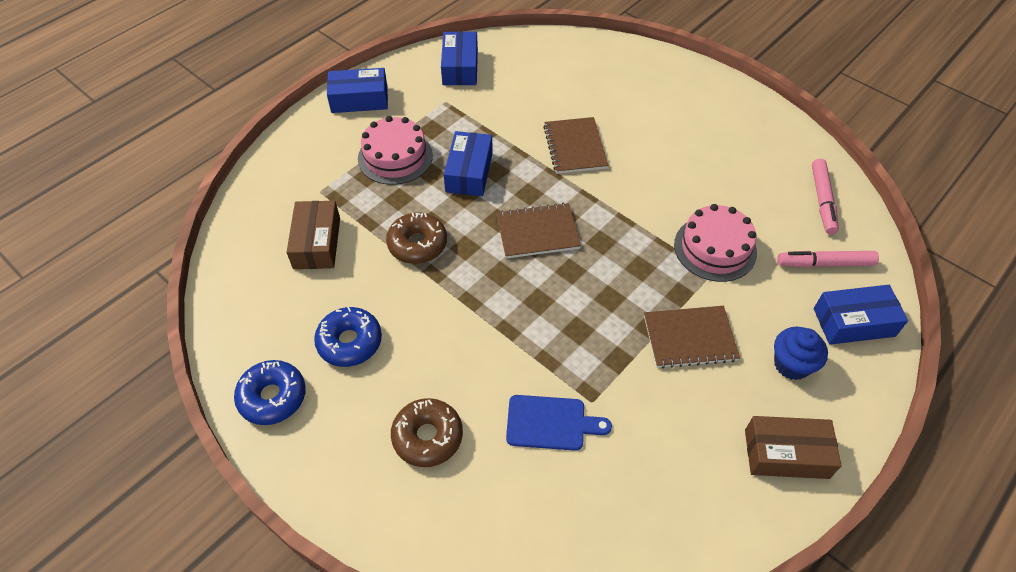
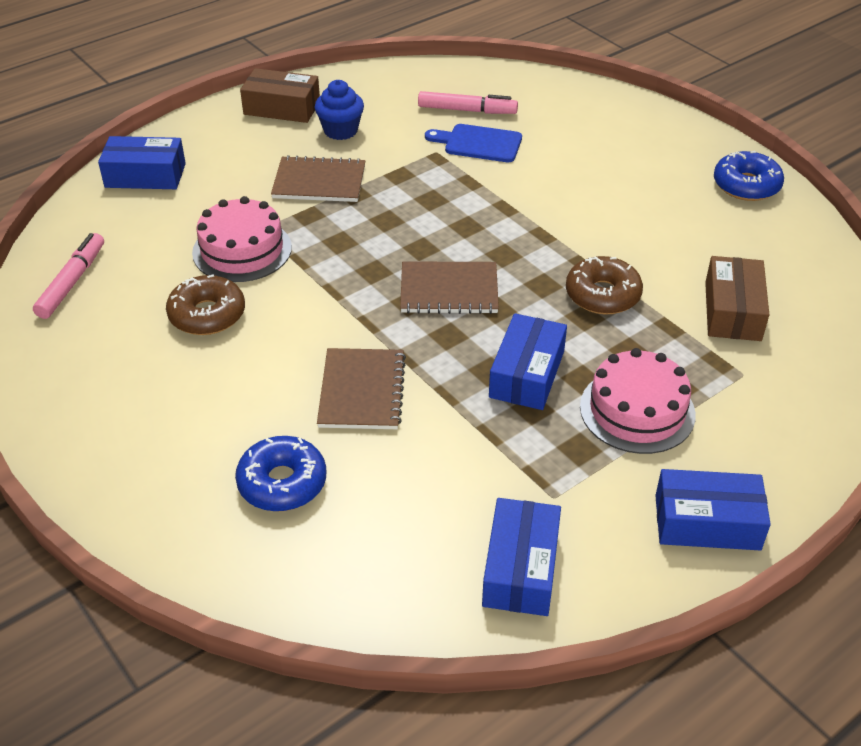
camera: 170 degrees left, 10 degrees down
blue donut [314,307,382,367] -> blue donut moved to [235,436,326,512]
brown donut [391,398,463,467] -> brown donut moved to [166,274,245,335]
blue cupcake [774,327,828,380] -> blue cupcake moved to [315,80,364,140]
pink marker [777,251,879,268] -> pink marker moved to [418,91,518,114]

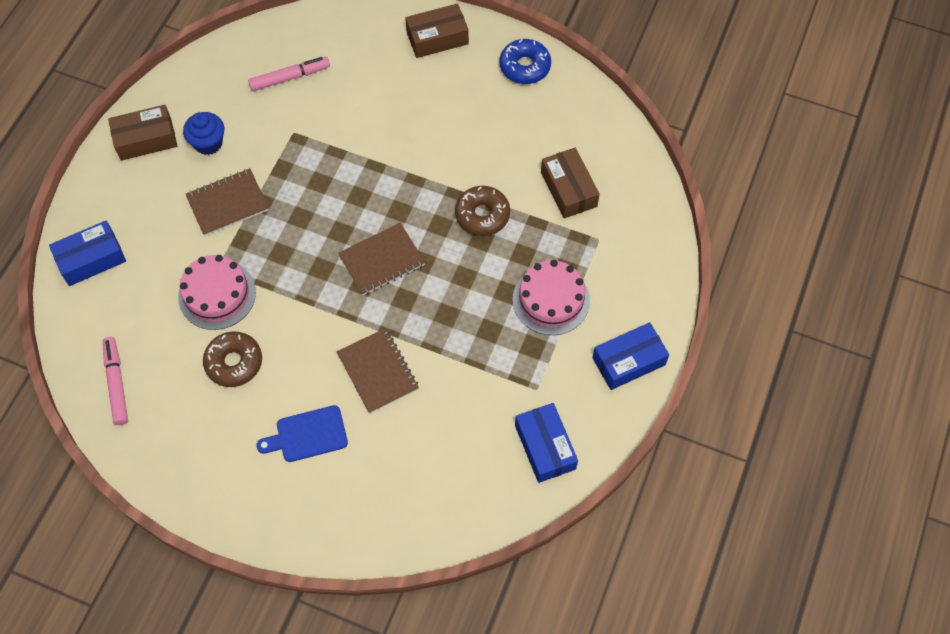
camera: 30 degrees left, 20 degrees up
blue donut [235,436,326,512] -> none
blue cutting board [425,124,522,162] -> blue cutting board moved to [256,405,348,462]
blue box [489,313,567,410] -> none
none -> brown box [405,4,469,58]

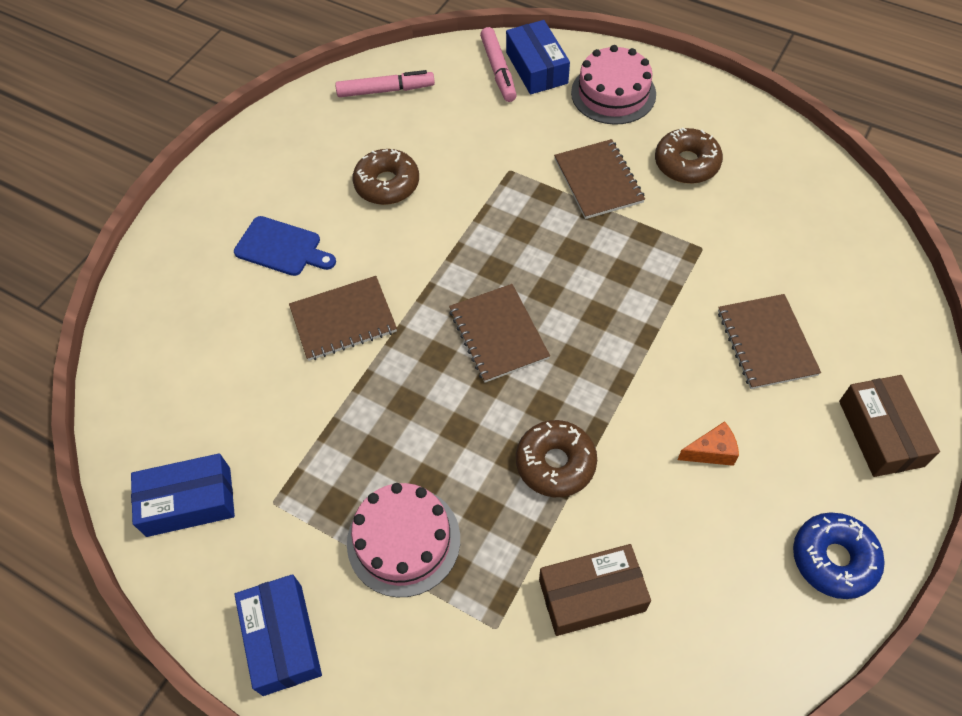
camera: 100 degrees right, 5 degrees down
brown box [108,105,177,161] -> none
pink cake [178,255,256,330] -> pink cake moved to [571,45,656,125]
blue cupcake [183,112,224,155] -> brown donut [655,128,723,184]
pink marker [248,57,330,91] -> pink marker moved to [480,27,517,102]
blue cutting board [256,405,348,462] -> blue cutting board turned 120 degrees clockwise [234,216,336,276]
none -> orange cheese [677,421,739,466]
none -> brown notebook [718,294,821,389]

